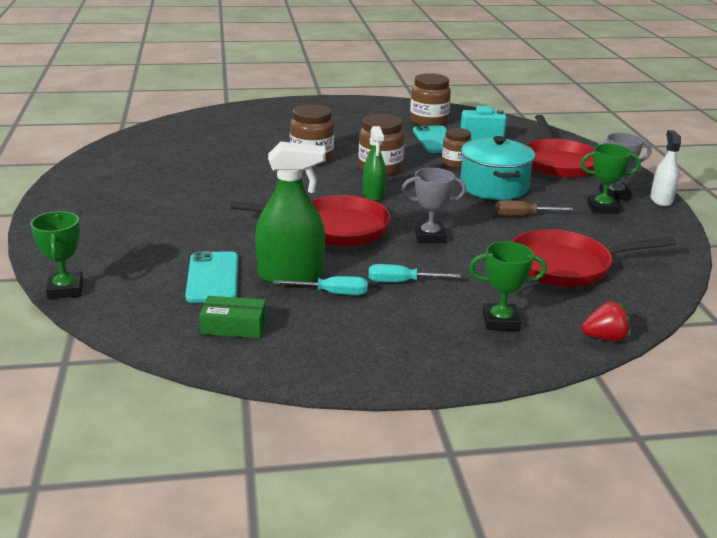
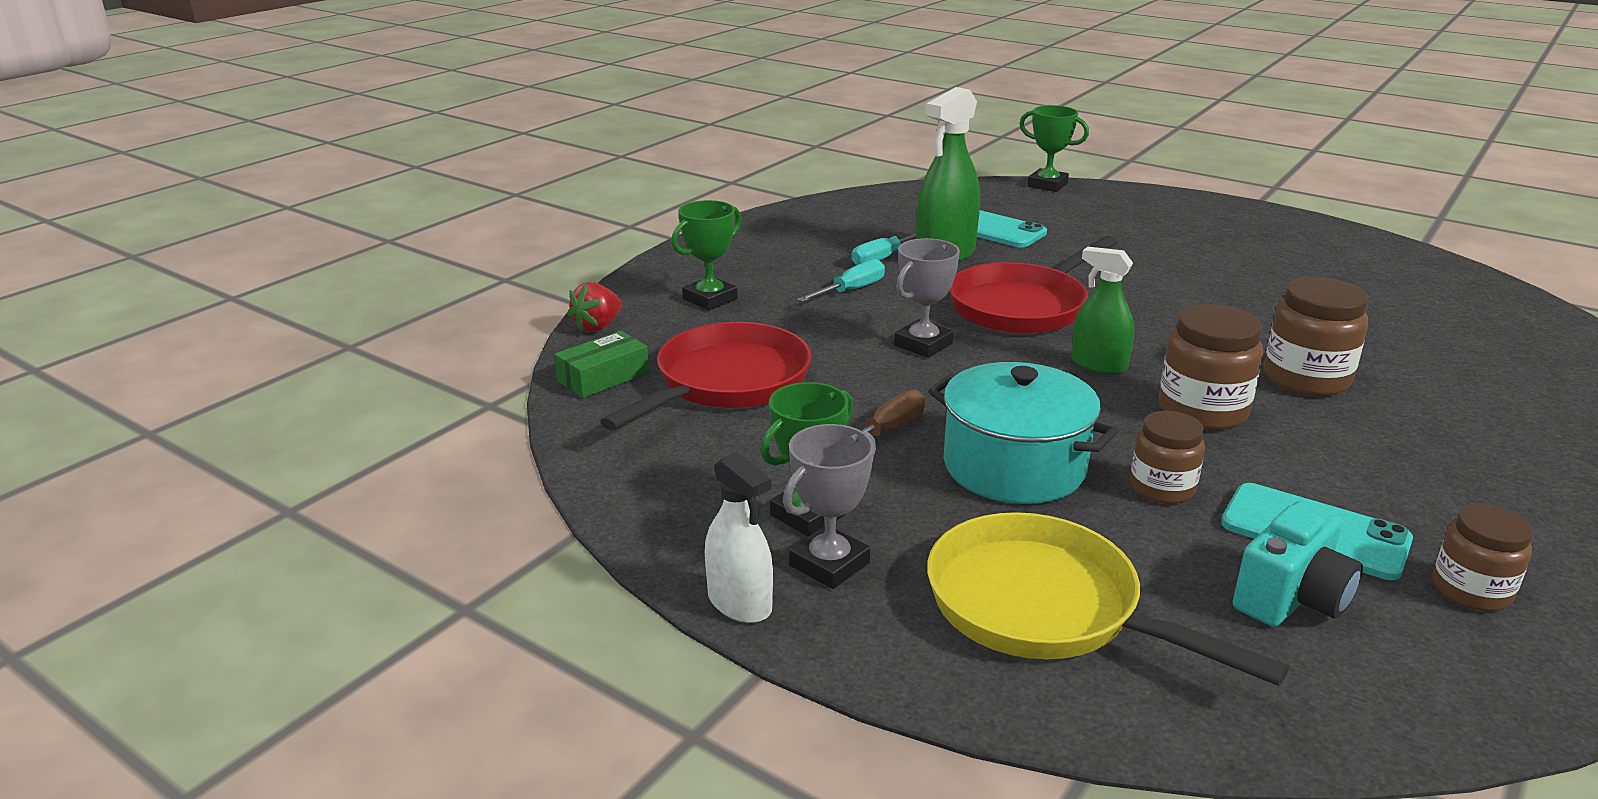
camera: 135 degrees right, 0 degrees up
green box [199,296,266,338] -> green box moved to [554,331,649,398]
brown jar [410,73,451,126] -> brown jar [1433,504,1533,612], size x0.66
red pan [525,115,594,178] -> yellow pan [927,512,1289,686]

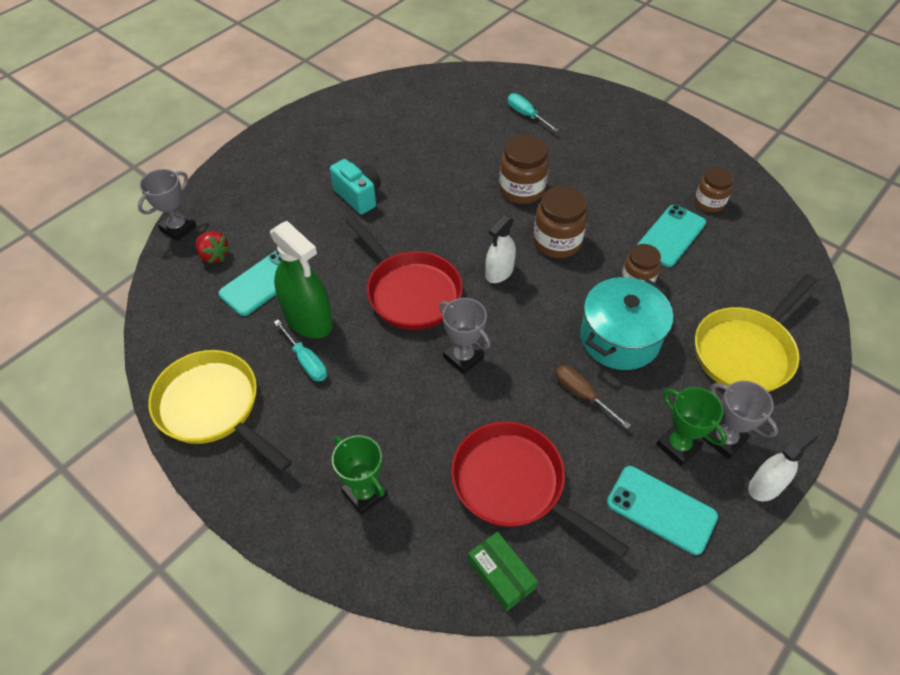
camera: 85 degrees left, 25 degrees up
red strawberry [567,282,622,332] -> red strawberry moved to [196,231,231,263]
turquoise screwdriver [797,259,885,302] -> turquoise screwdriver moved to [508,93,559,132]
green trophy [1020,105,1089,192] -> grey trophy [138,169,197,241]
green spray bottle [1071,247,1134,374] -> white spray bottle [485,215,516,283]
turquoise camera [1233,501,1363,627] -> turquoise camera moved to [330,159,381,214]
none -> yellow pan [148,350,292,472]
none -> turquoise phone [607,466,718,555]

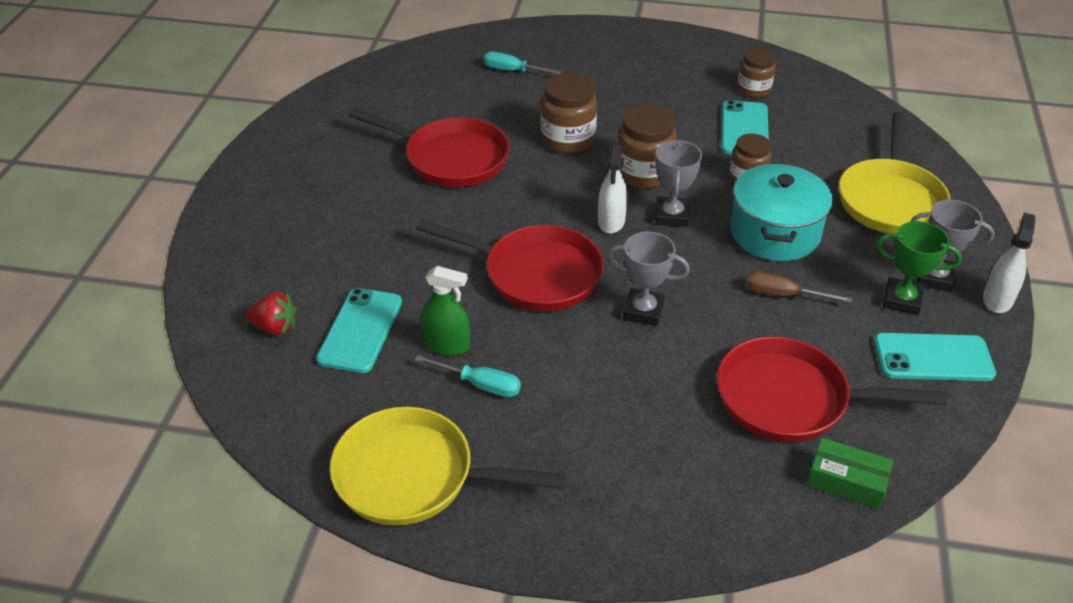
camera: 30 degrees left, 10 degrees down
grey trophy [138,169,197,241] -> grey trophy moved to [655,140,702,227]
green spray bottle [270,221,333,338] -> green spray bottle [421,266,470,355], size x0.61
turquoise camera [330,159,381,214] -> none
green trophy [332,435,388,515] -> none
none -> red pan [349,108,509,187]

